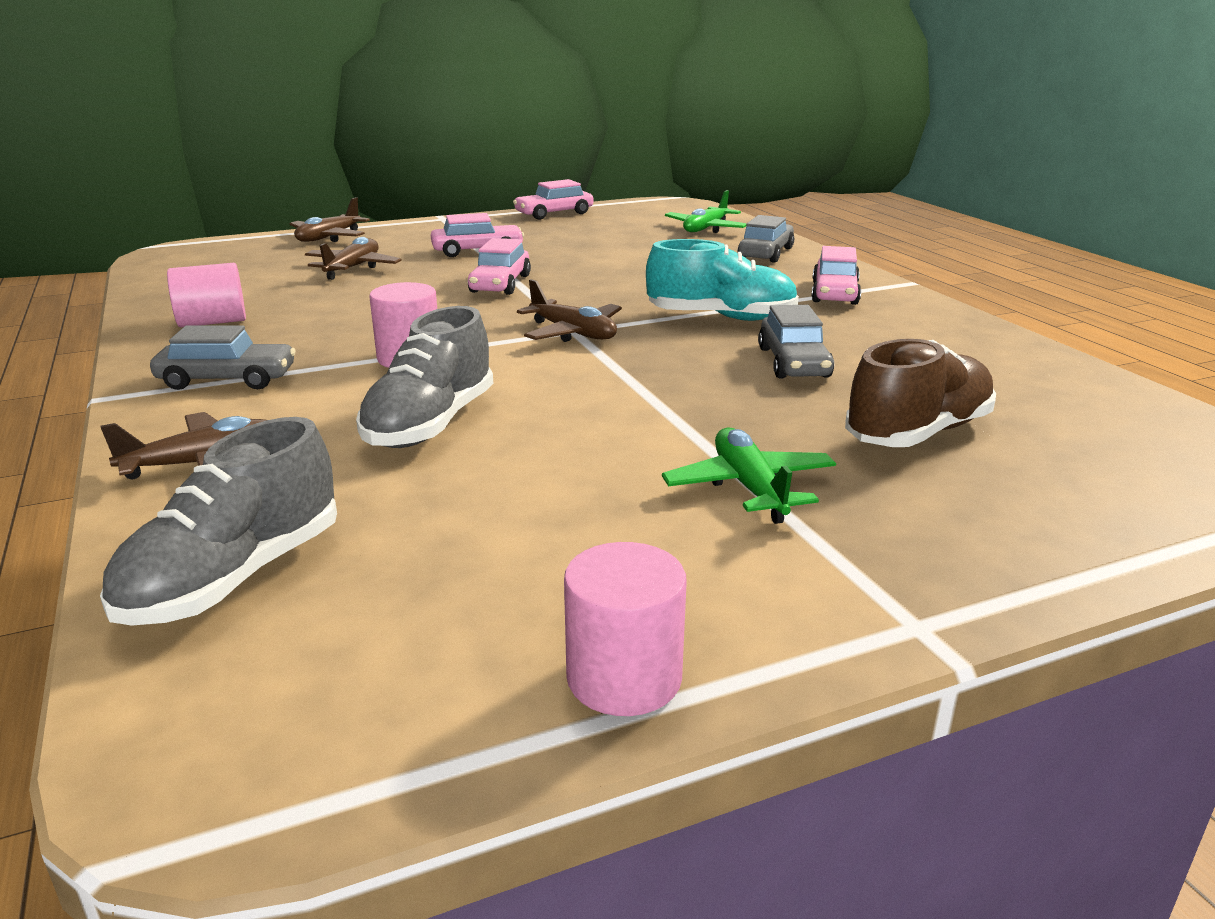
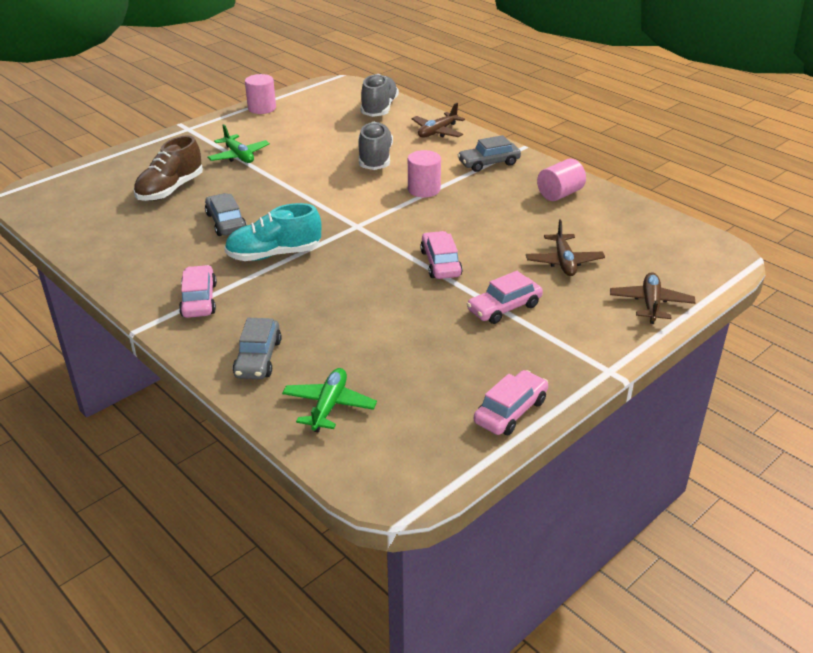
camera: 160 degrees right, 10 degrees up
brown plane [517,279,622,342] -> none

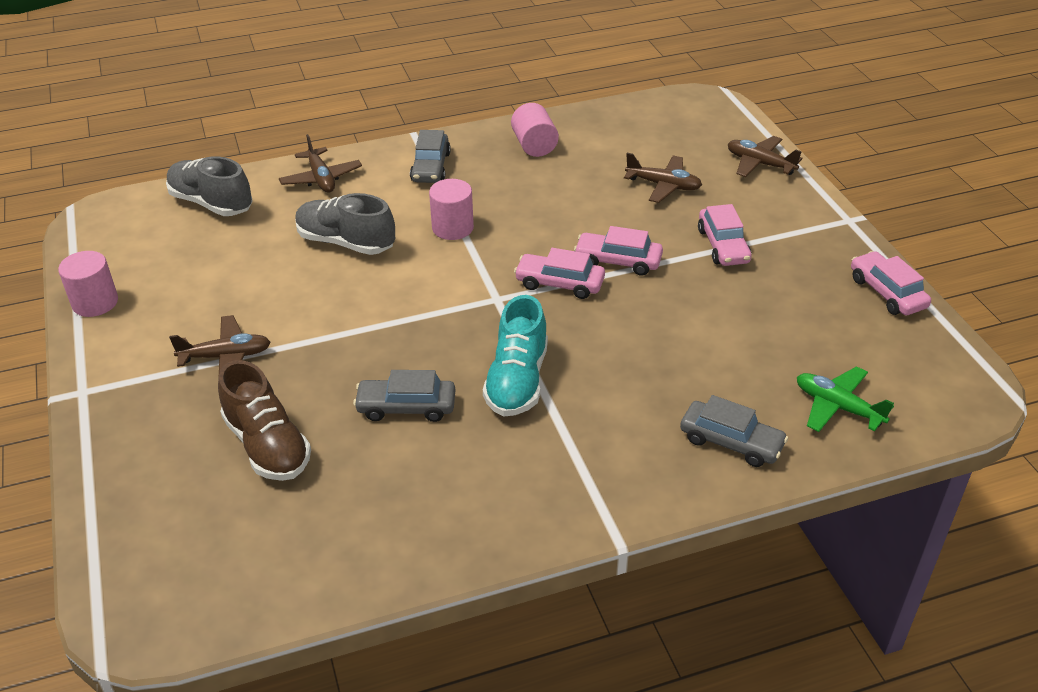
camera: 65 degrees left, 5 degrees up
pink car [179,265,217,318] -> pink car moved to [514,248,605,299]
green plane [207,124,270,163] -> brown plane [169,315,271,373]

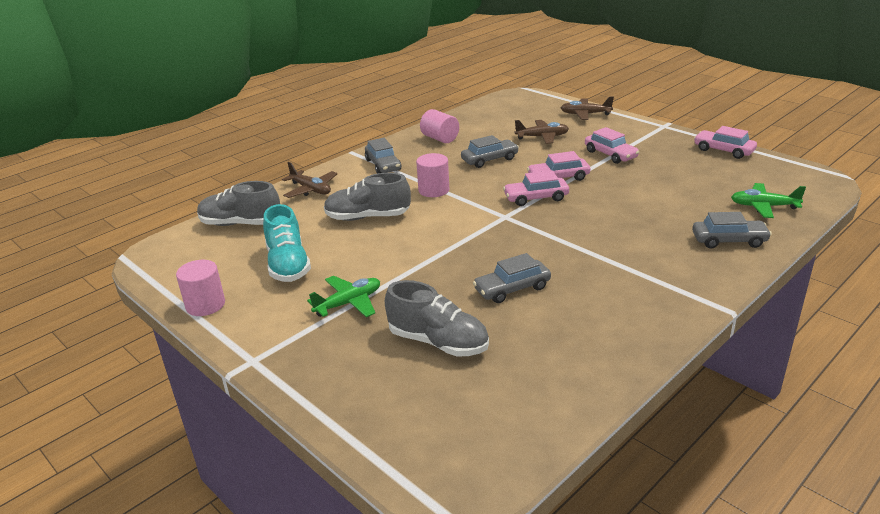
camera: 25 degrees left, 10 degrees down
brown plane [169,315,271,373] -> green plane [307,276,380,317]
brown shoe [218,360,311,481] -> grey shoe [385,280,489,357]
turquoise shoe [483,295,548,416] -> turquoise shoe moved to [263,204,311,282]
none -> grey car [461,135,519,168]

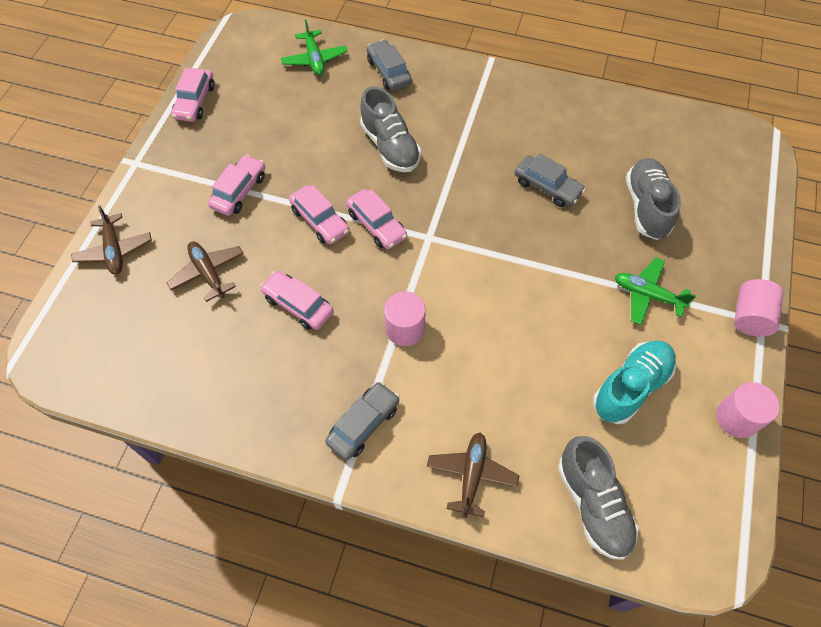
camera: 120 degrees left, 30 degrees up
grey shoe [324,173,411,221] -> grey shoe moved to [360,87,421,172]
pink cylinder [420,109,459,143] -> pink cylinder moved to [734,279,784,337]
grey car [461,135,519,168] -> pink car [260,271,334,330]

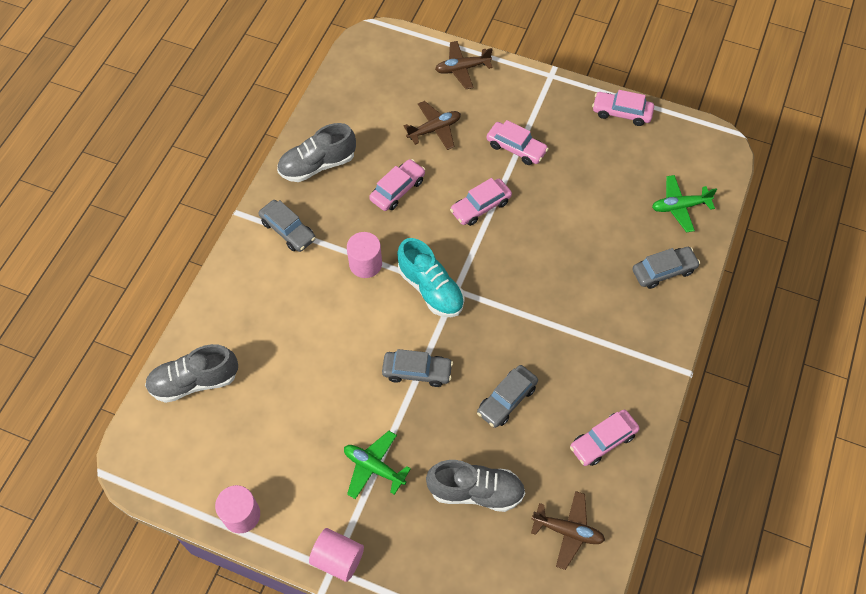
camera: 95 degrees right, 0 degrees up
pink car [346,189,407,249] -> pink car moved to [570,410,639,466]
grey shoe [360,87,421,172] -> grey shoe moved to [277,123,356,182]
brown plane [427,433,520,518] -> brown plane moved to [531,491,605,570]
turquoise shoe [593,340,676,424] -> turquoise shoe moved to [397,238,465,317]
green plane [615,257,696,325] -> green plane turned 90 degrees counterclockwise [344,431,411,499]
none -> grey car [382,349,453,387]

